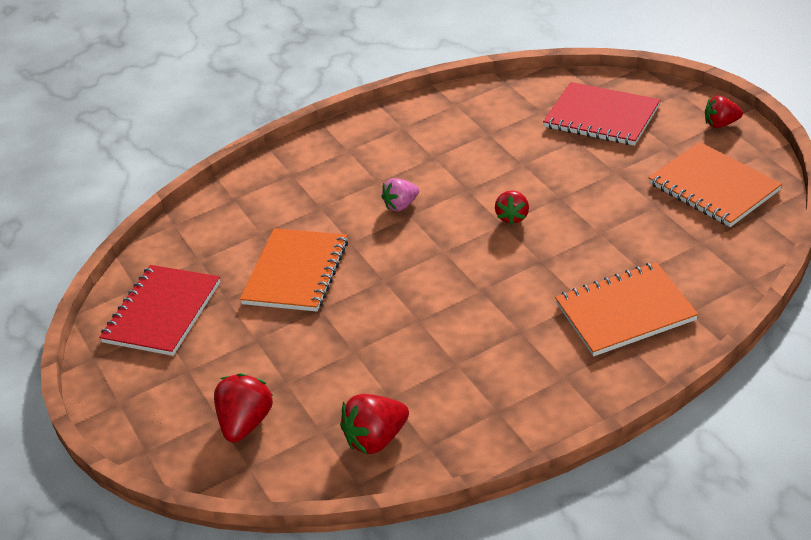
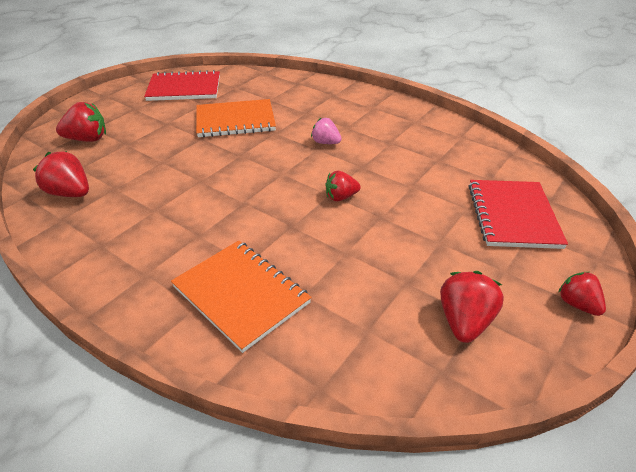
camera: 60 degrees right, 0 degrees up
orange notebook [648,142,782,227] -> red strawberry [440,271,504,343]

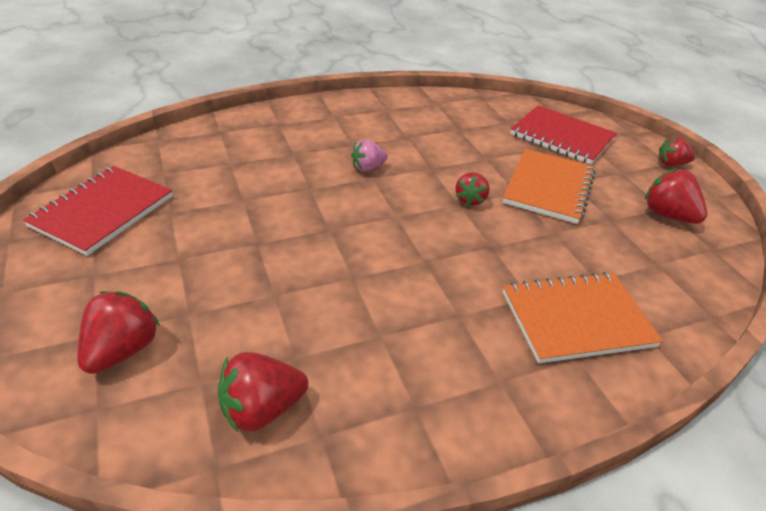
camera: 60 degrees left, 0 degrees up
orange notebook [196,99,276,137] -> orange notebook moved to [503,149,596,224]

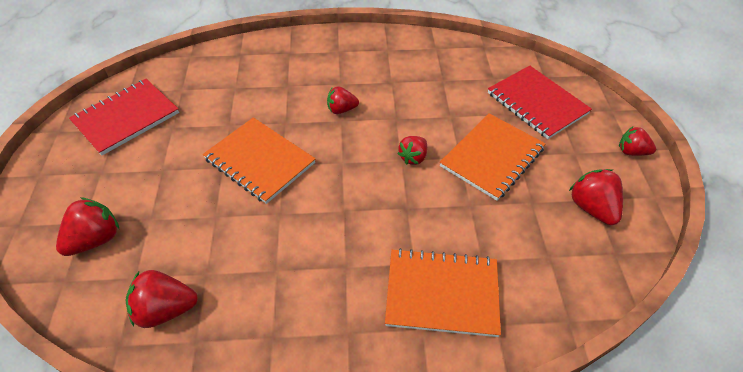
camera: 20 degrees right, 10 degrees up
pink strawberry [351,139,388,172] -> red strawberry [327,86,359,114]
none -> orange notebook [203,117,315,204]

